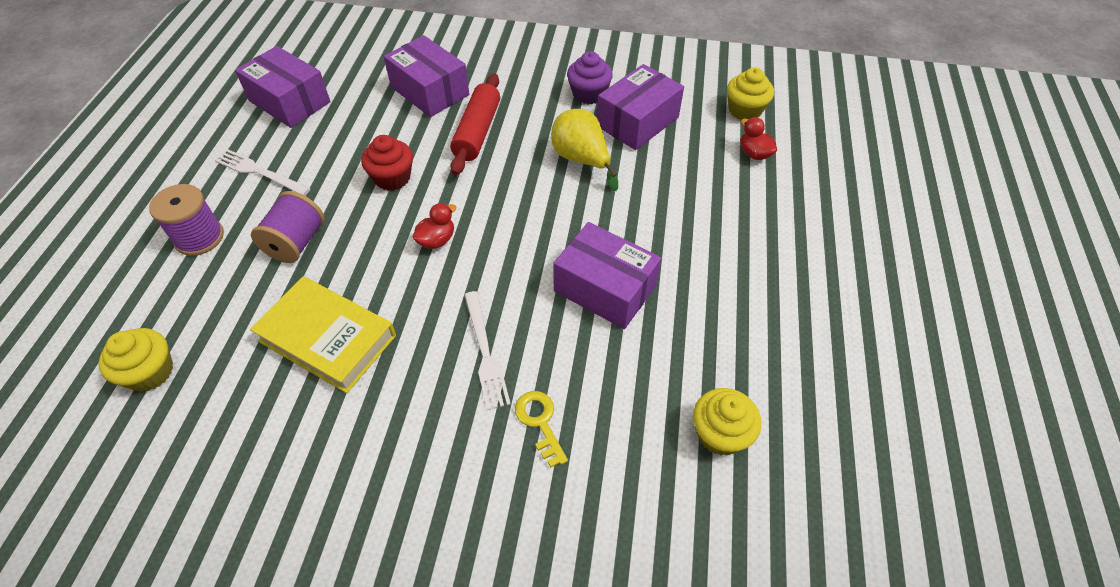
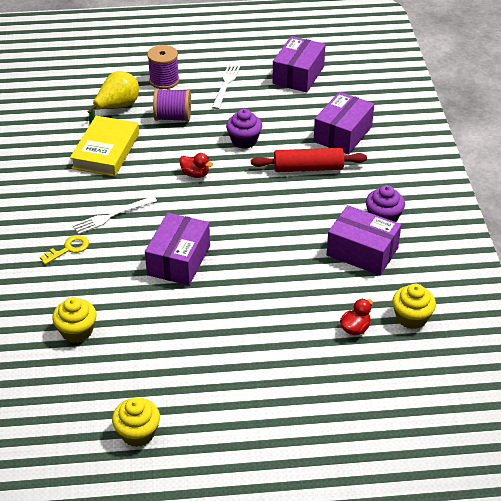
camera: 75 degrees right, 10 degrees down
yellow cupcake [98,328,173,392] -> yellow cupcake moved to [112,398,160,447]
red cupcake [361,135,413,191] -> purple cupcake [226,109,262,149]
yellow pear [551,109,618,191] -> yellow pear moved to [87,71,139,124]

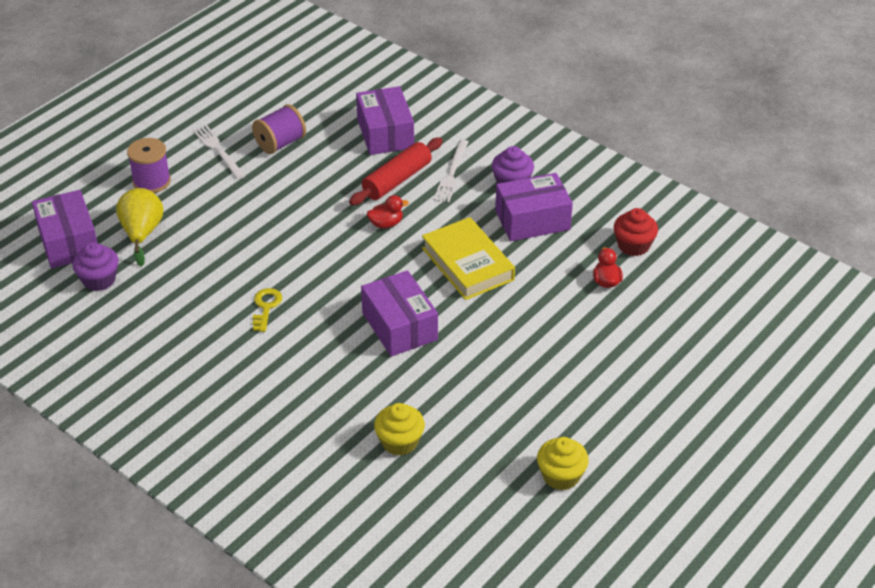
camera: 45 degrees left, 0 degrees up
yellow key [40,235,89,265] -> yellow key moved to [252,288,282,332]
yellow book [70,116,139,177] -> yellow book moved to [422,217,515,300]
white fork [73,196,157,234] -> white fork moved to [433,140,469,203]
purple spool [153,89,191,122] -> purple spool moved to [252,104,306,154]
red duck [179,153,213,178] -> red duck moved to [367,195,409,228]
purple cupcake [226,109,262,149] -> purple cupcake moved to [73,242,119,291]
purple box [272,36,326,92] -> purple box moved to [32,190,97,268]
yellow cupcake [392,284,436,329] -> red cupcake [614,208,658,256]

